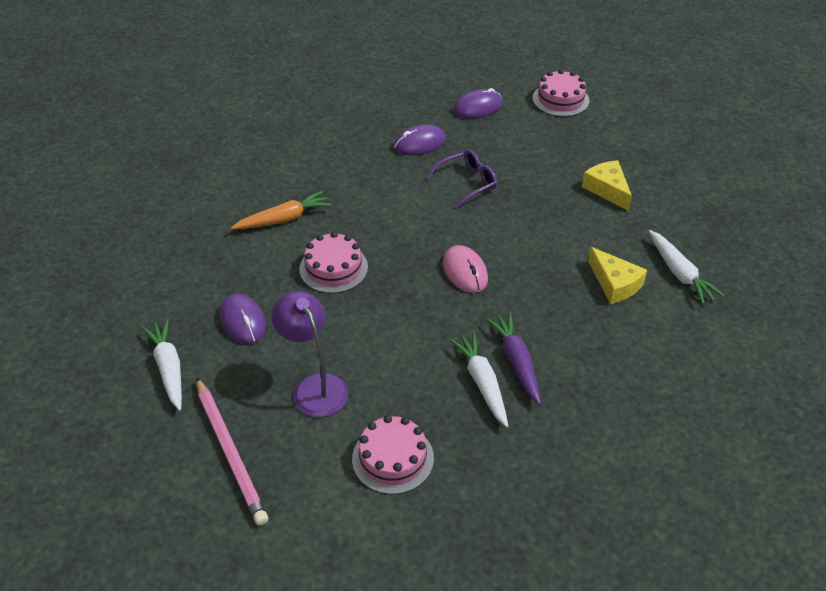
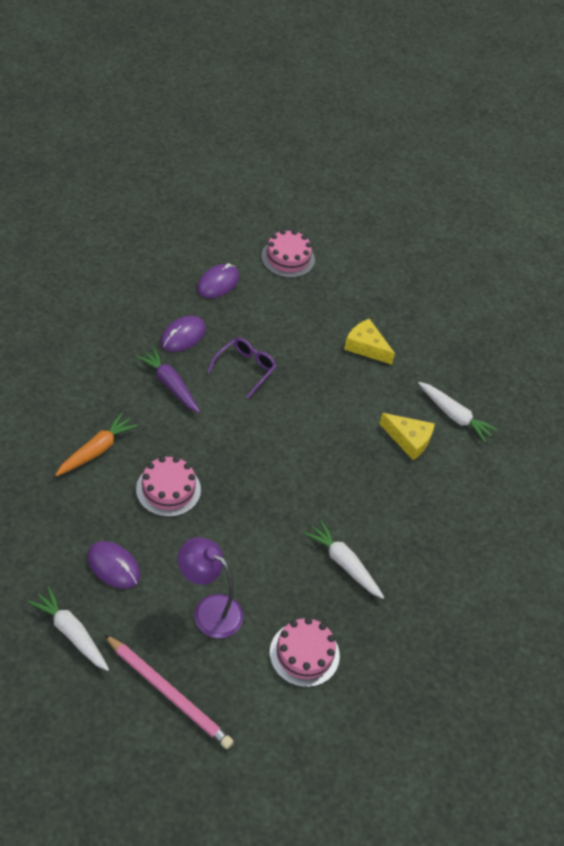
camera: 30 degrees left, 5 degrees up
pink mouse [443,245,488,293] -> none
purple carrot [486,312,541,405] -> purple carrot moved to [136,347,200,413]

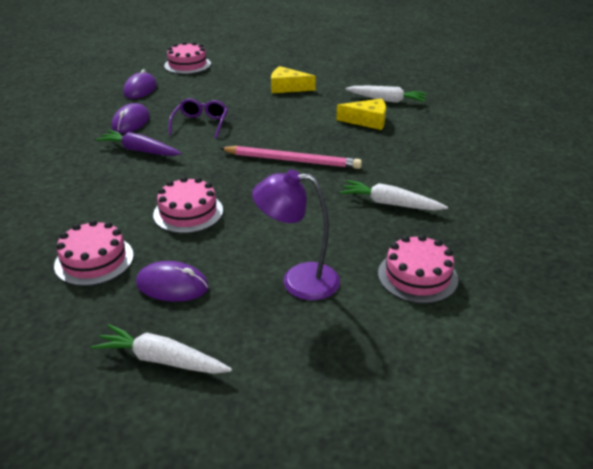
camera: 20 degrees left, 15 degrees down
orange carrot [56,412,138,476] -> none
pink pencil [104,634,234,749] -> pink pencil moved to [219,146,362,169]
none -> pink cake [54,220,134,286]

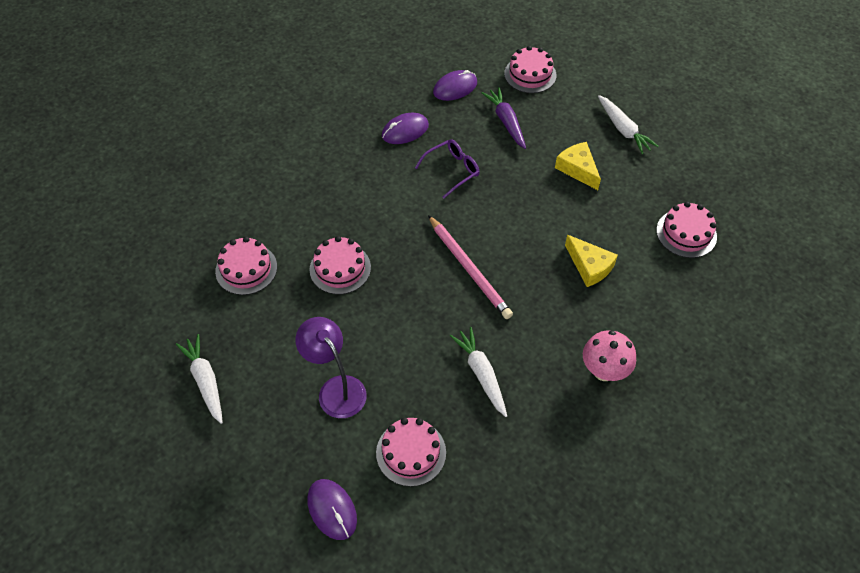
camera: 45 degrees right, 20 degrees up
purple carrot [96,130,182,156] -> purple carrot moved to [482,87,526,149]
purple mouse [136,261,209,302] -> purple mouse moved to [307,479,357,540]
white carrot [345,86,427,103] -> white carrot moved to [598,95,658,154]
none -> pink mushroom [583,330,636,381]
none -> pink cake [656,202,717,258]

